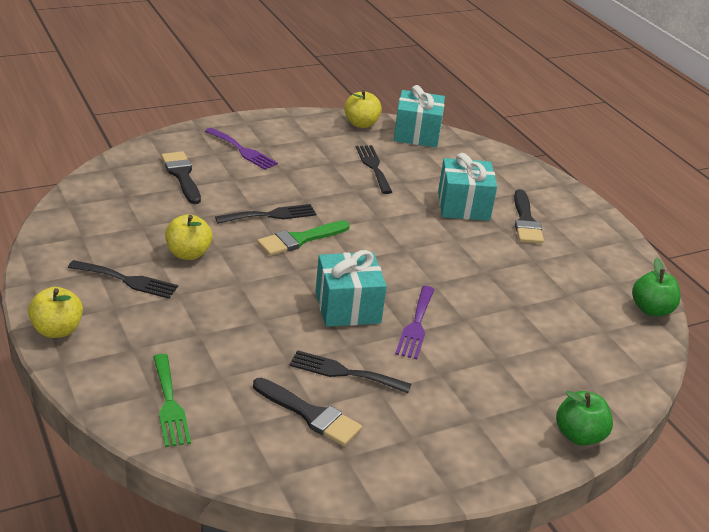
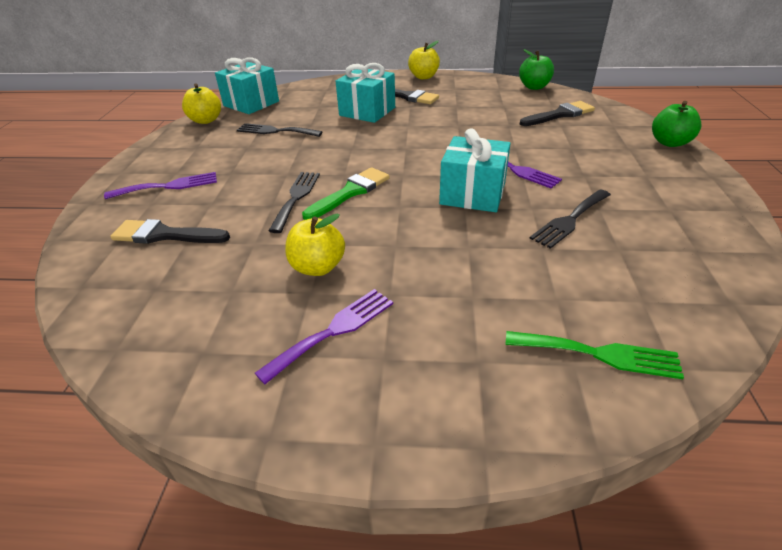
camera: 55 degrees left, 5 degrees up
yellow apple [28,287,83,338] -> yellow apple moved to [408,40,440,79]
black fork [68,260,178,299] -> purple fork [255,289,393,384]
black brush [253,378,362,446] -> black brush moved to [520,101,595,126]
green brush [257,221,350,256] -> green brush turned 135 degrees counterclockwise [302,167,390,220]

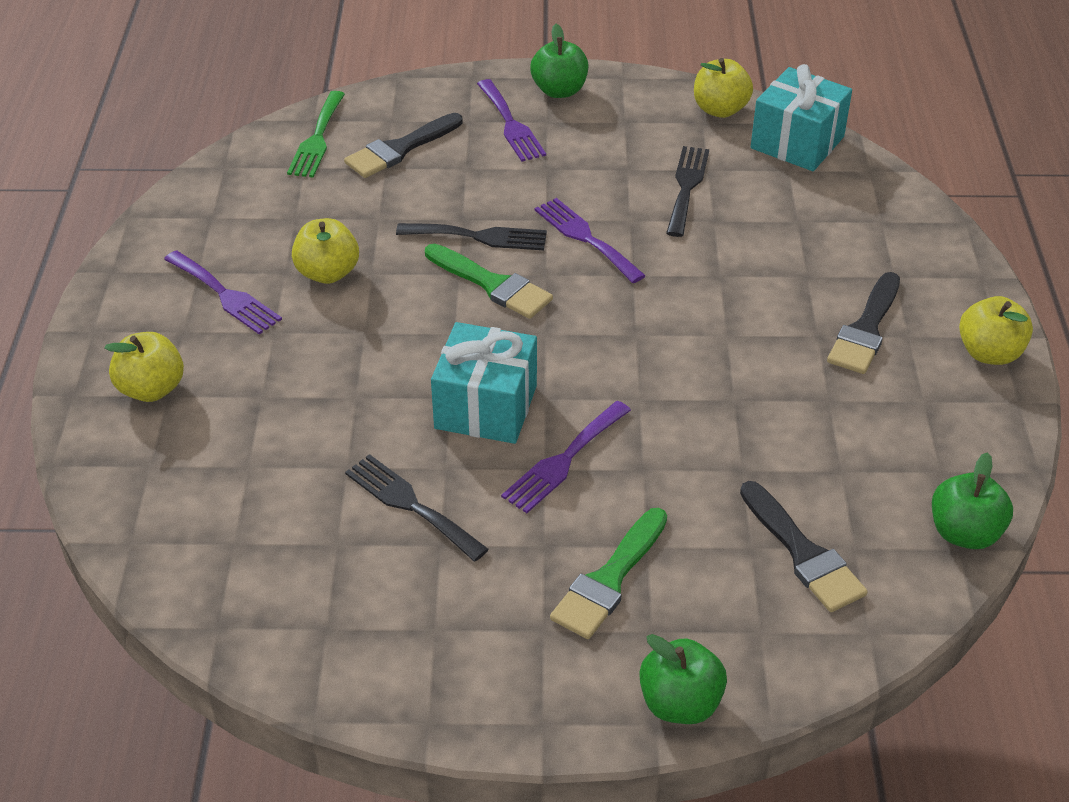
camera: 85 degrees right, 5 degrees up
black brush [110,219,230,244] -> black brush turned 135 degrees counterclockwise [344,113,462,178]
turquoise gift [336,63,395,123] -> none
green fork [505,331,684,379] -> green fork moved to [287,91,345,177]
none -> yellow apple [104,332,184,402]
none -> green apple [530,24,588,98]
none -> purple fork [535,198,646,283]
none -> green brush [550,508,667,639]

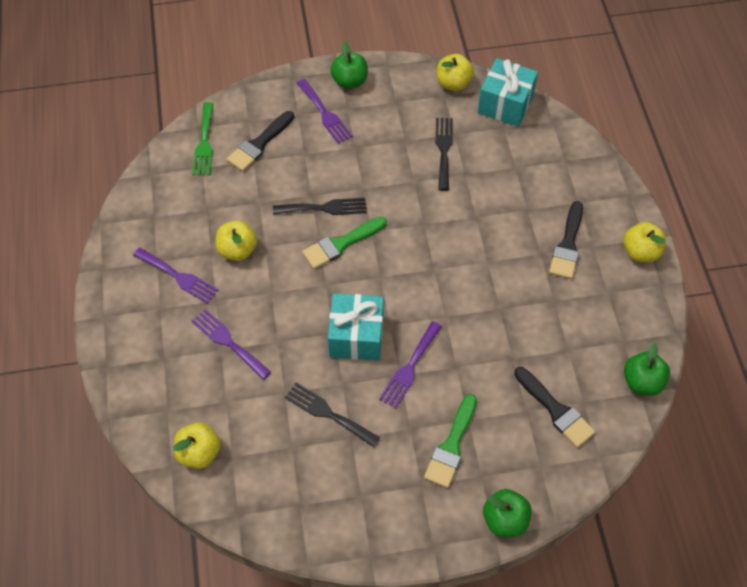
camera: 10 degrees left, 15 degrees up
yellow apple [104,332,184,402] -> yellow apple moved to [173,422,221,469]
green brush [425,244,553,319] -> green brush turned 120 degrees clockwise [302,217,387,269]
purple fork [535,198,646,283] -> purple fork moved to [192,309,271,380]

